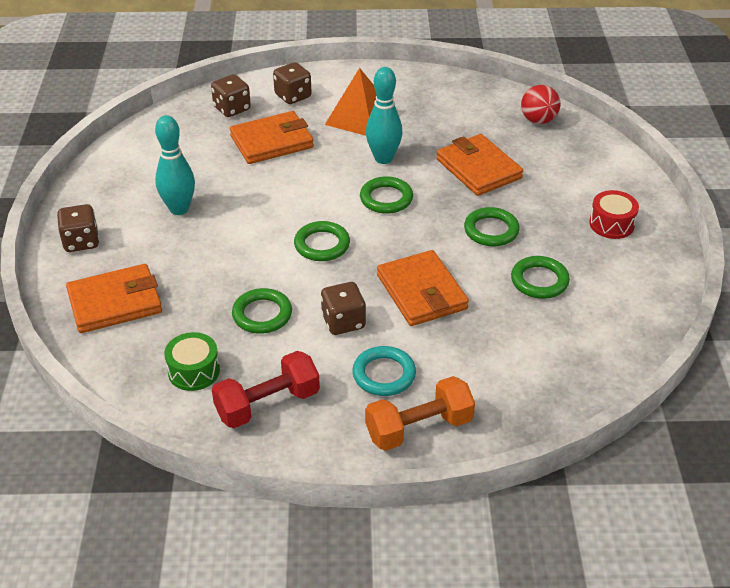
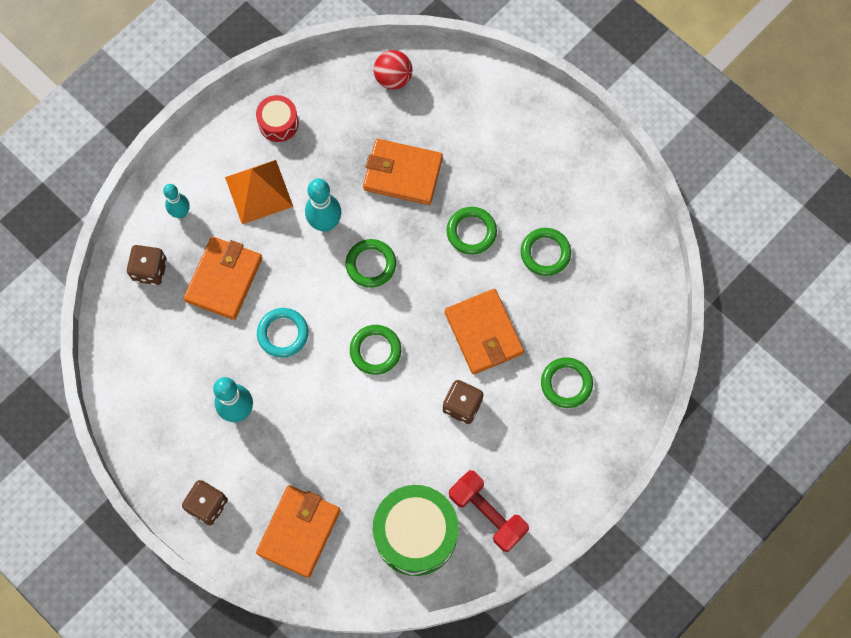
camera: 45 degrees left, 30 degrees up
green drum [164,332,220,391] -> green drum [373,485,459,576], size x1.90
red dumbbell [212,351,320,428] -> red dumbbell turned 60 degrees counterclockwise [449,470,529,552]
green ring [232,288,292,334] -> green ring moved to [541,357,593,408]
brown dice [273,62,312,104] -> turquoise bowling pin [163,184,190,218]
turquoise ring [352,346,416,396] -> turquoise ring moved to [257,308,308,357]
orange dumbbell [365,376,475,451] -> none
orange wallet [377,250,469,326] -> orange wallet turned 45 degrees clockwise [445,289,524,375]
red drum [589,190,639,239] -> red drum moved to [256,95,299,142]

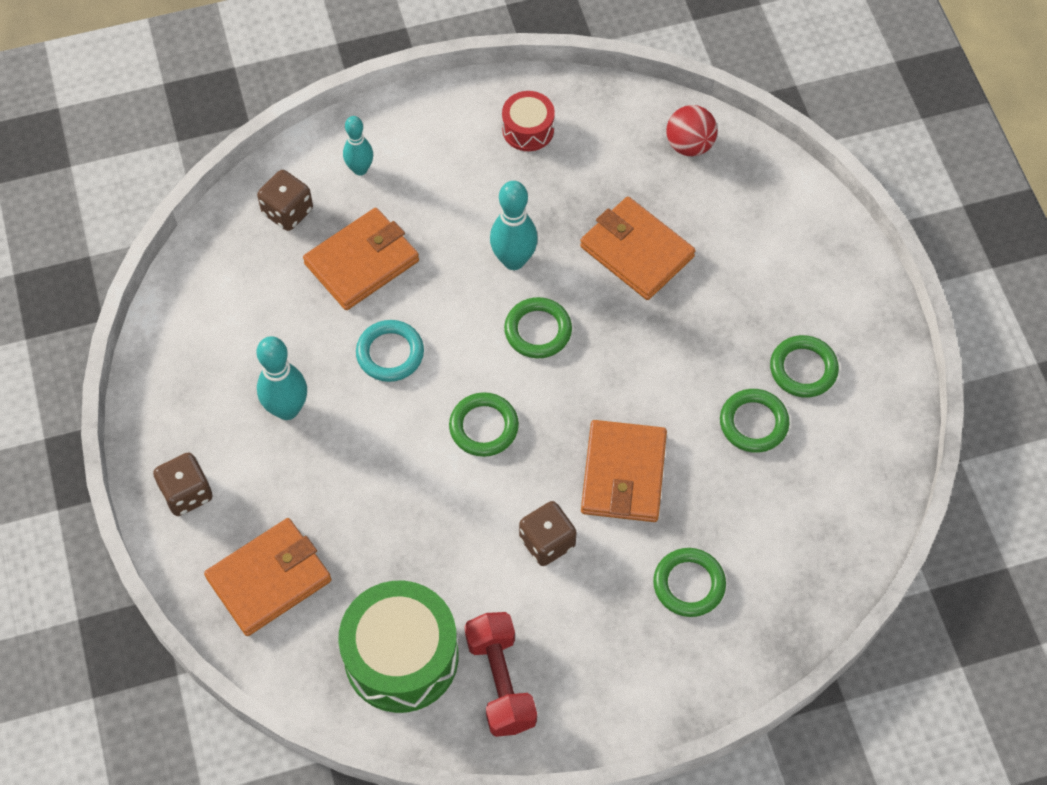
camera: 30 degrees right, 10 degrees down
orange pyramid [225,160,293,224] -> none
green ring [447,207,497,255] -> green ring moved to [770,335,839,398]

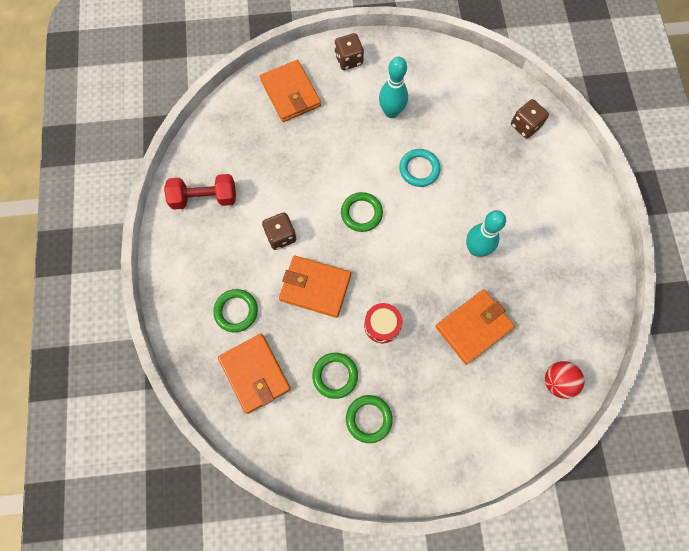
camera: 100 degrees right, 10 degrees up
orange wallet [303,208,419,310] -> orange wallet moved to [218,334,291,414]
green drum [338,581,458,713] -> none
turquoise bowling pin [343,116,373,176] -> none
red drum [502,91,555,151] -> red drum moved to [364,303,402,343]
green ring [504,297,572,358] -> none

